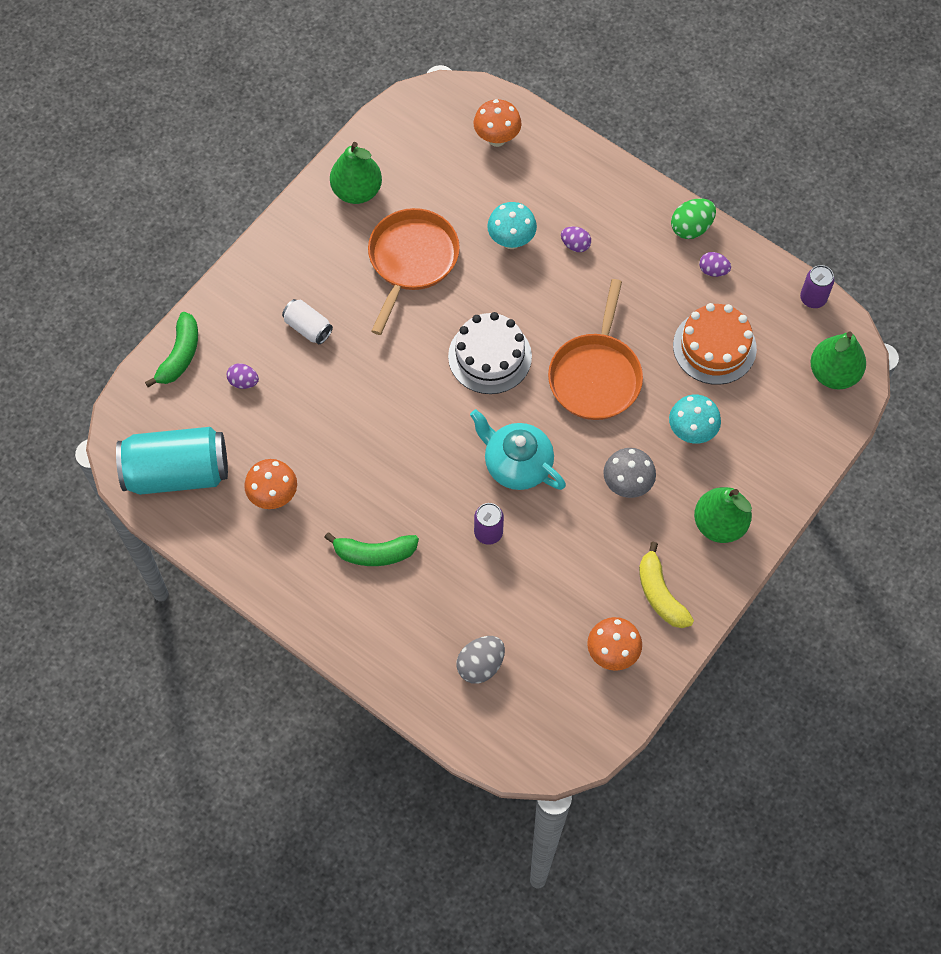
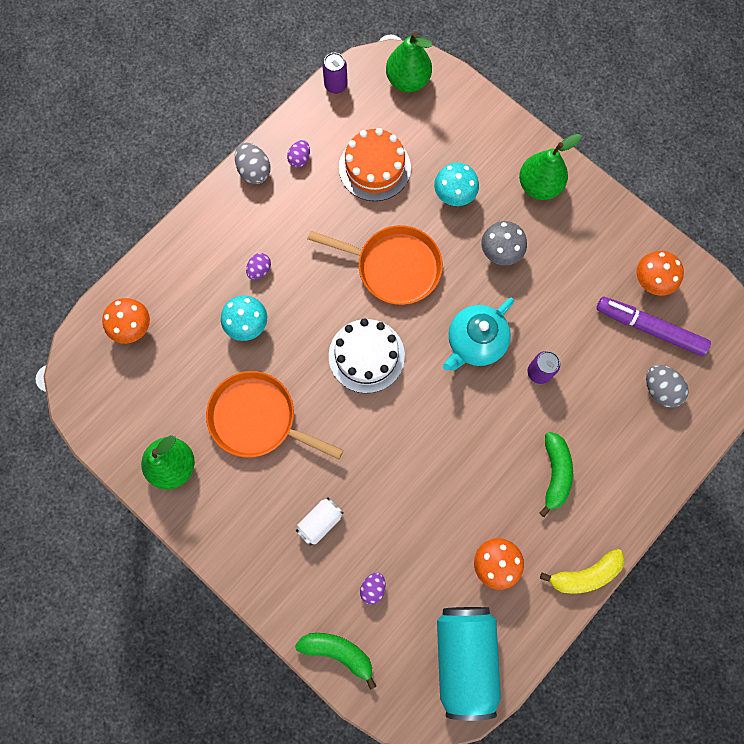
camera: 85 degrees left, 10 degrees up
yellow banana [639,542,694,628] -> yellow banana moved to [540,549,625,594]
green egg [671,198,716,239] -> grey egg [235,142,271,184]
none -> purple marker [596,297,711,356]

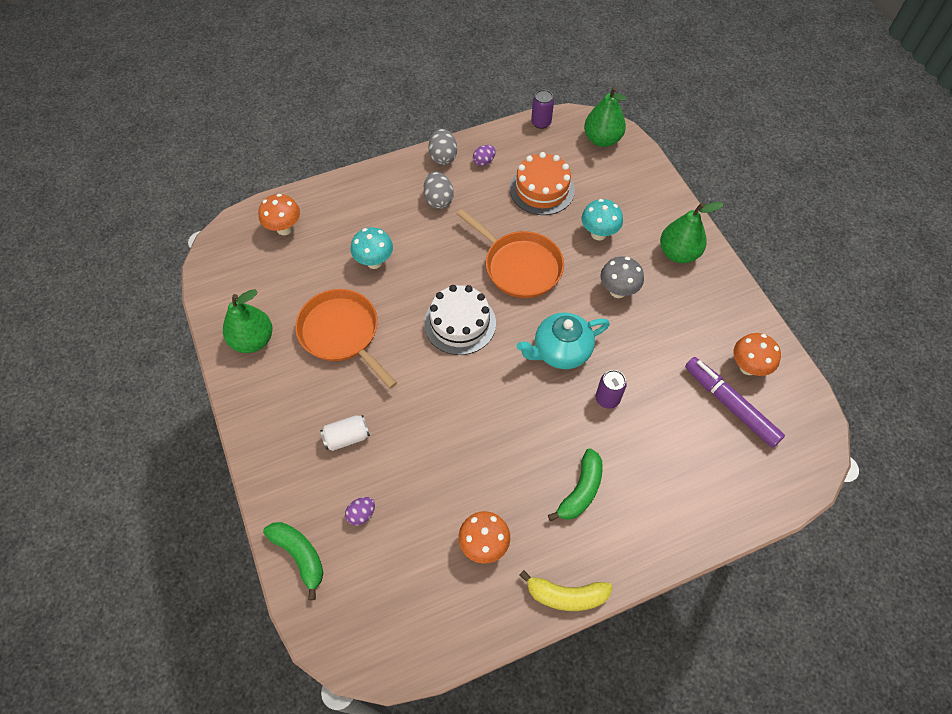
camera: 25 degrees right, 15 degrees down
purple egg [246,253,271,280] -> none
turquoise can [437,607,501,721] -> none
grey egg [646,365,689,408] -> grey egg moved to [423,171,454,209]

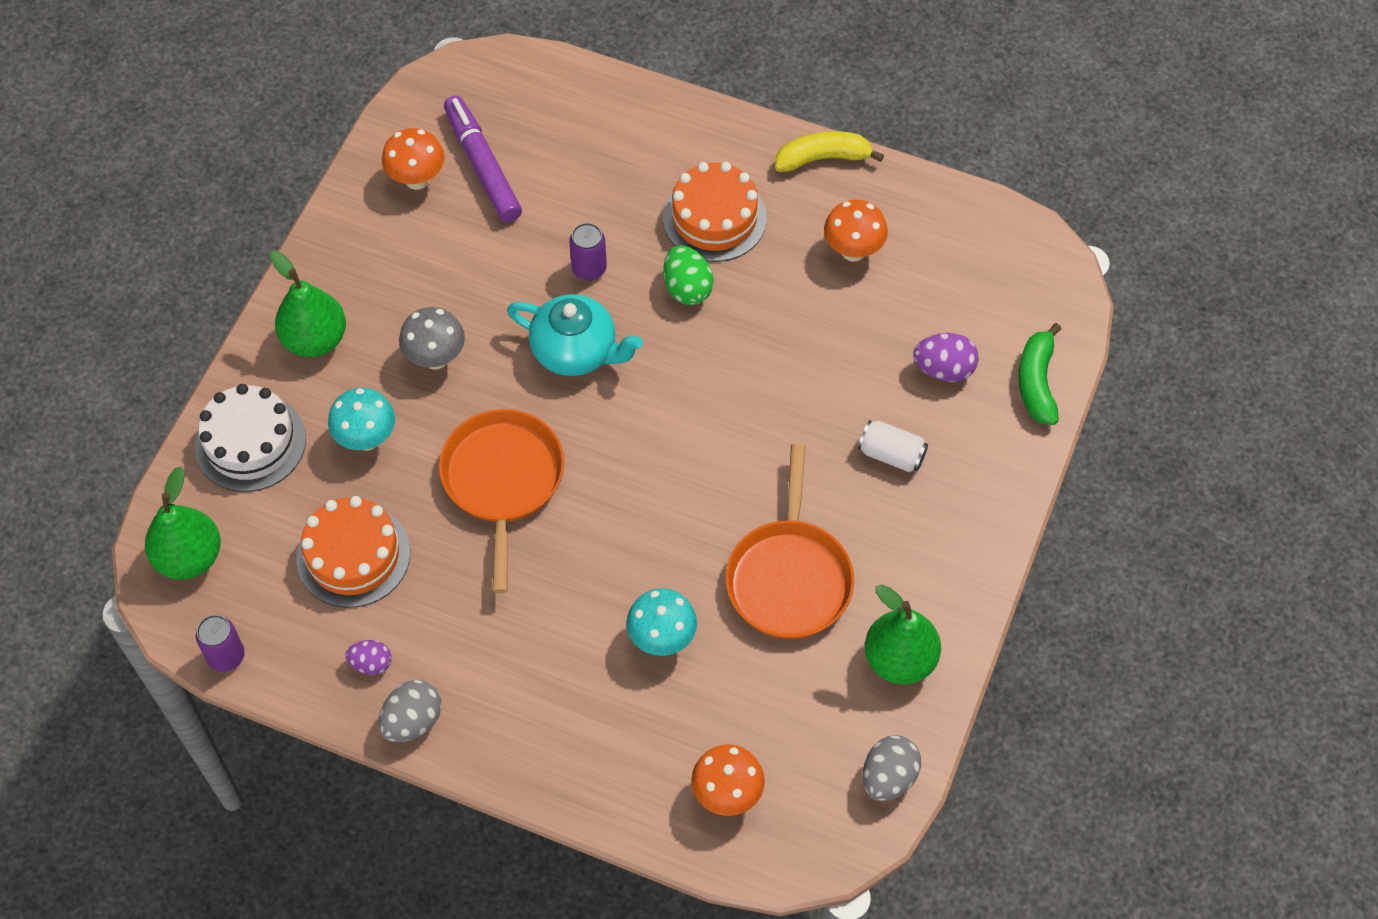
camera: 135 degrees left, 0 degrees up
purple egg [345,497,375,526] -> purple egg [913,333,979,382], size x1.53
grey egg [423,171,454,209] -> grey egg moved to [863,735,921,802]
white cake [424,285,496,355] -> white cake moved to [195,384,306,492]
yellow banana [519,570,612,611] -> yellow banana turned 60 degrees counterclockwise [775,131,884,172]
green banana [548,448,603,521] -> orange cake [663,162,767,262]
purple marker [685,357,785,448] -> purple marker turned 150 degrees clockwise [444,95,522,222]
none -> green egg [663,245,714,305]

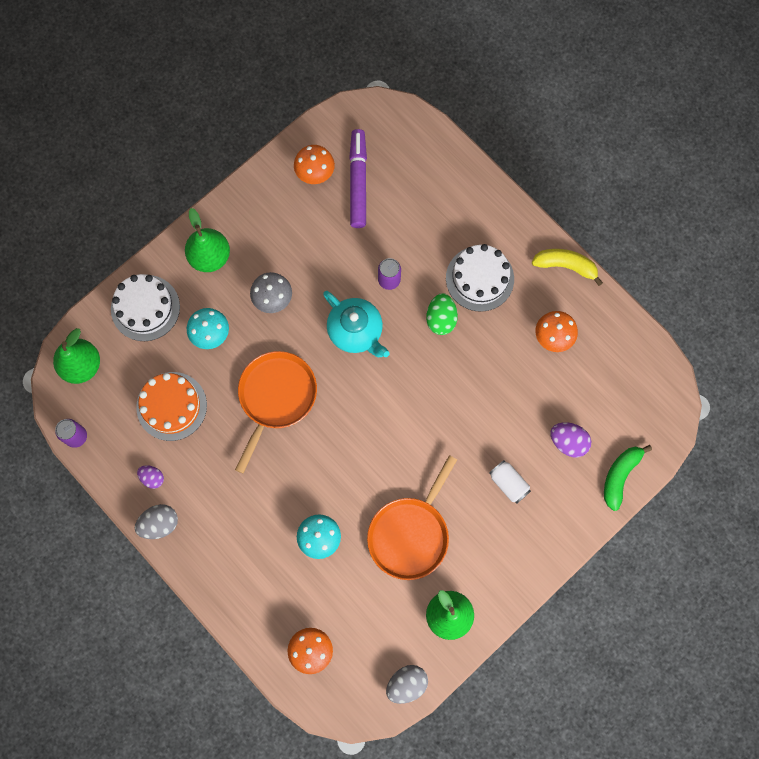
camera: 25 degrees right, 15 degrees up
orange cake [663,162,767,262] -> white cake [446,244,514,312]

